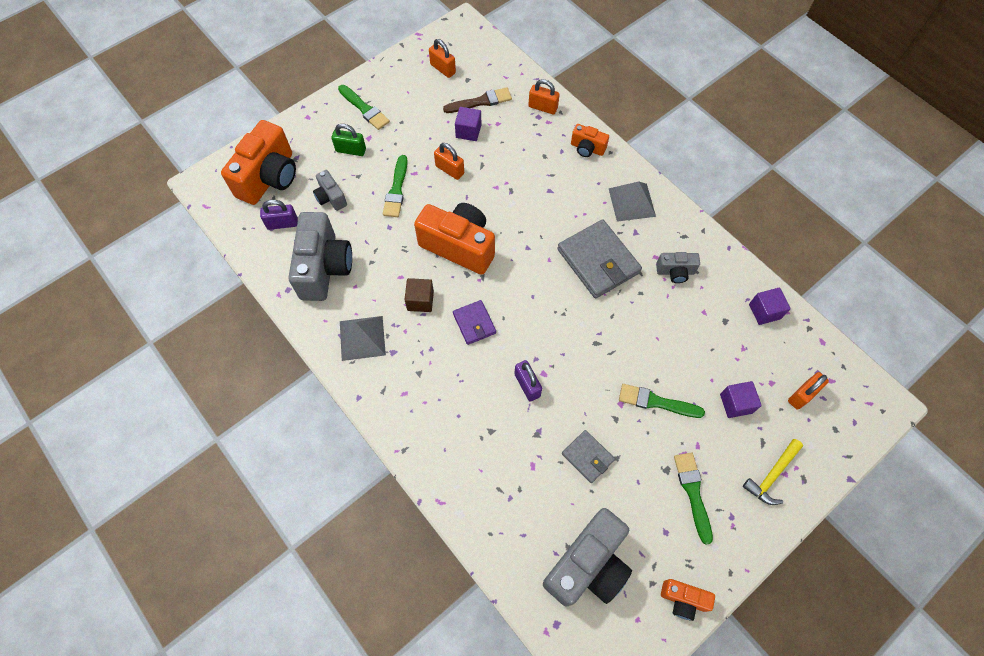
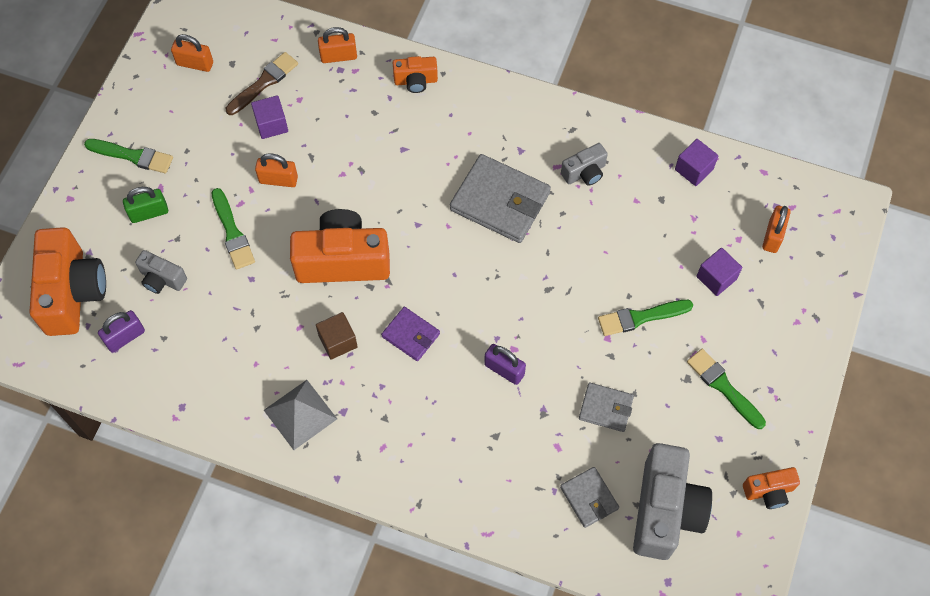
camera: 30 degrees left, 0 degrees up
grey camera [288,212,352,301] -> none
grey pyramid [608,182,656,222] -> none
yellow hammer [743,439,803,505] -> none
none -> grey wallet [560,467,619,528]

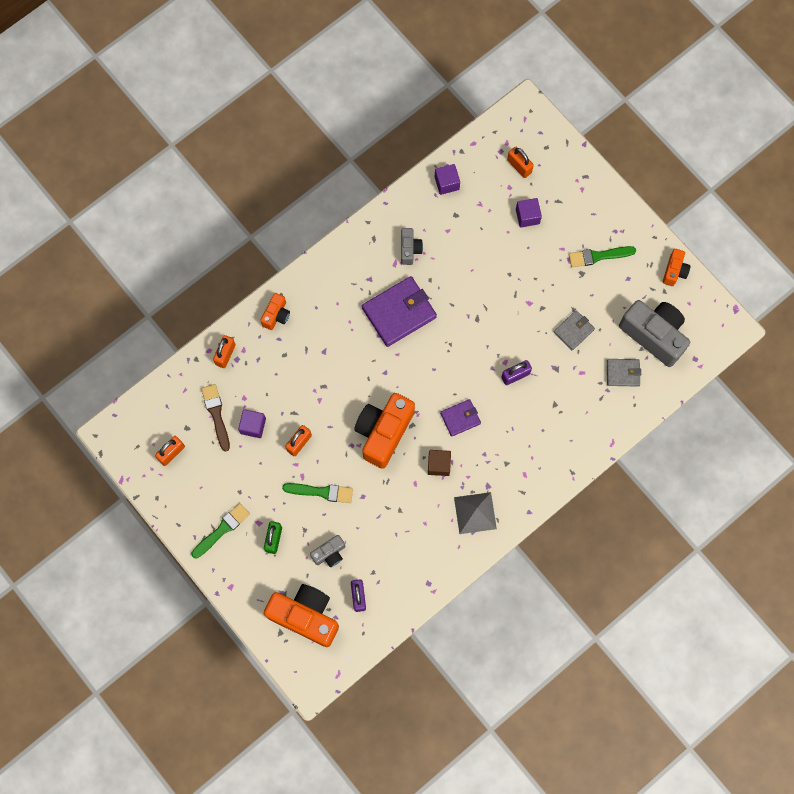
camera: 60 degrees left, 10 degrees up
grey wallet [450,154,551,243] -> purple wallet [362,276,437,347]
green brush [598,300,693,336] -> none

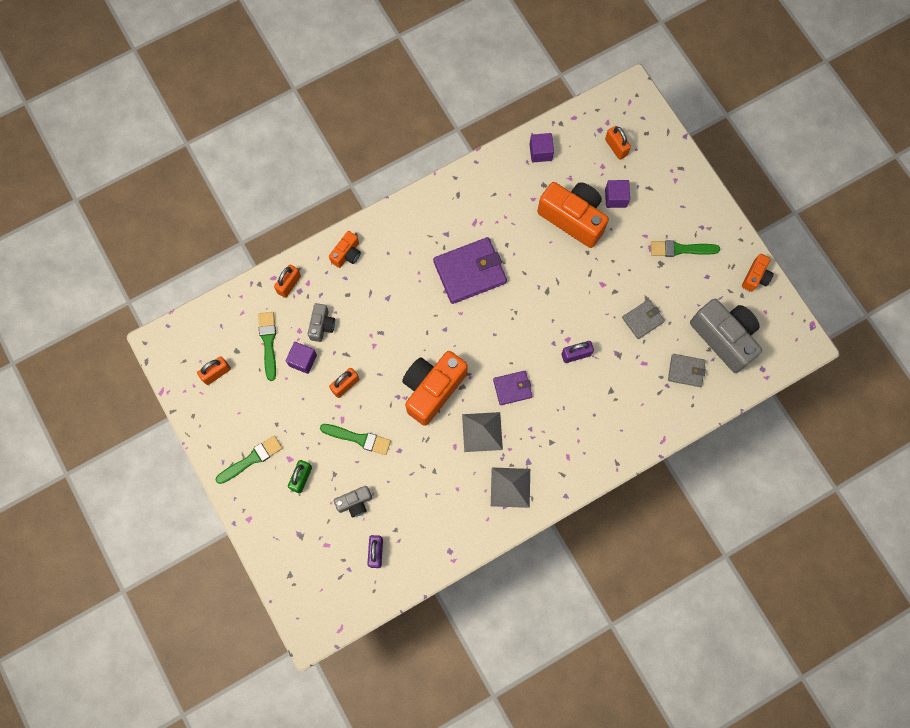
camera: 10 degrees right, 0 degrees up
brown brush [201,384,230,452] -> green brush [258,312,276,381]
orange camera [264,584,339,647] -> orange camera moved to [537,182,609,248]
grey camera [401,228,423,265] -> grey camera moved to [308,303,335,342]
brown cube [428,450,451,476] -> grey pyramid [462,412,503,452]

